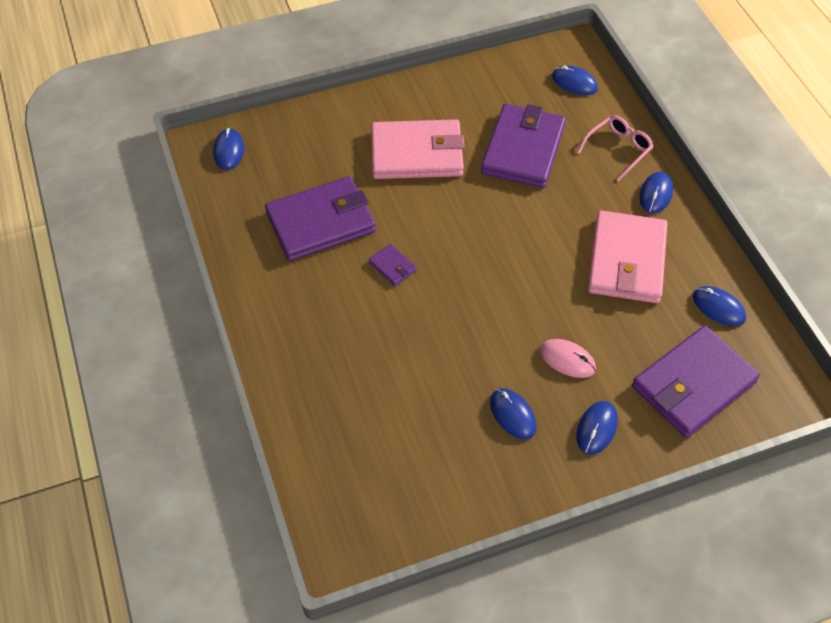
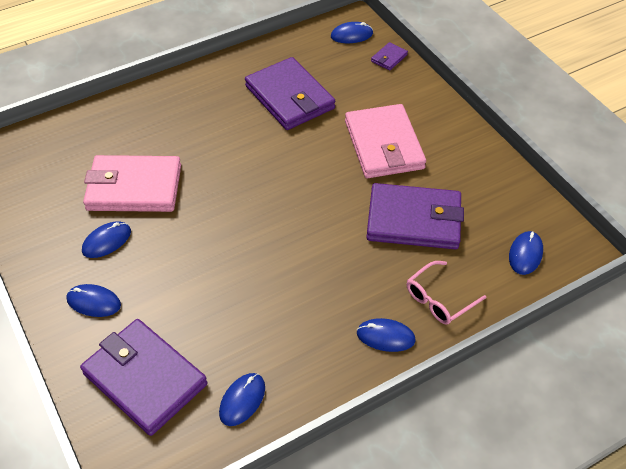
camera: 80 degrees right, 5 degrees down
purple wallet [369,244,417,286] -> purple wallet moved to [371,42,408,71]
pink mouse [540,339,596,378] -> none
pink glasses [577,115,654,181] -> pink glasses turned 105 degrees clockwise [407,261,486,325]
pink wallet [588,210,668,303] -> pink wallet moved to [83,155,181,212]

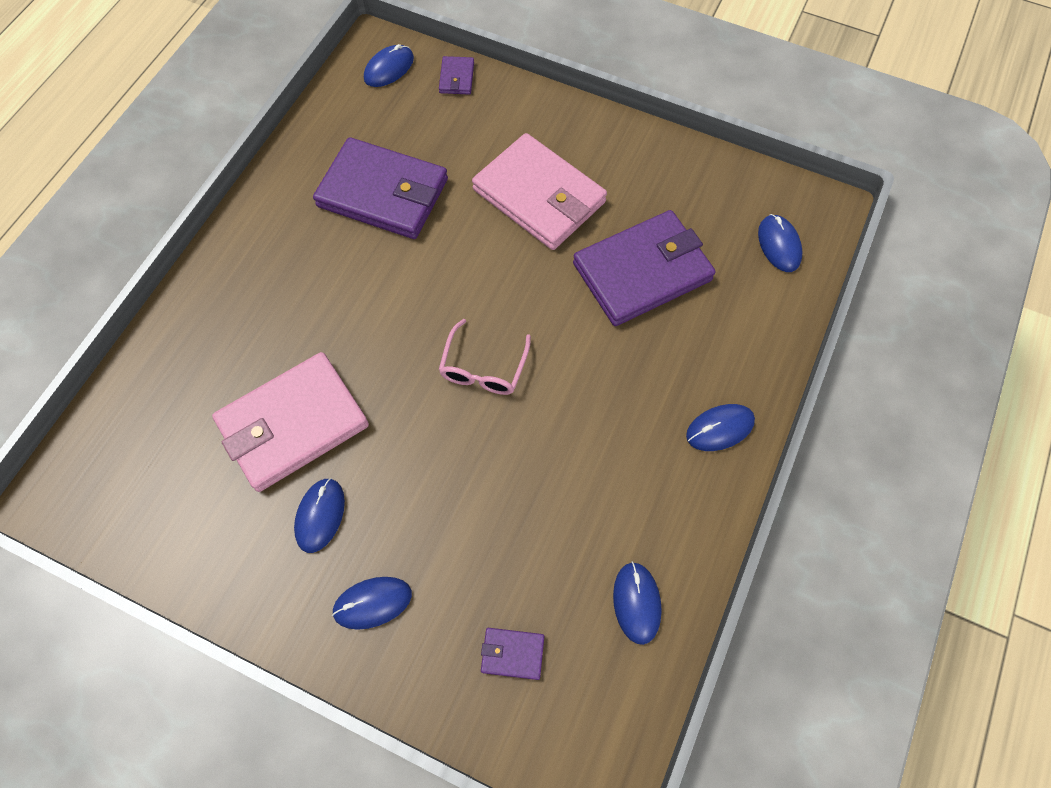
camera: 35 degrees left, 15 degrees up
purple wallet [80,319,207,436] -> purple wallet [481,628,545,680], size x0.42
pink glasses [407,261,486,325] -> pink glasses moved to [439,319,531,395]

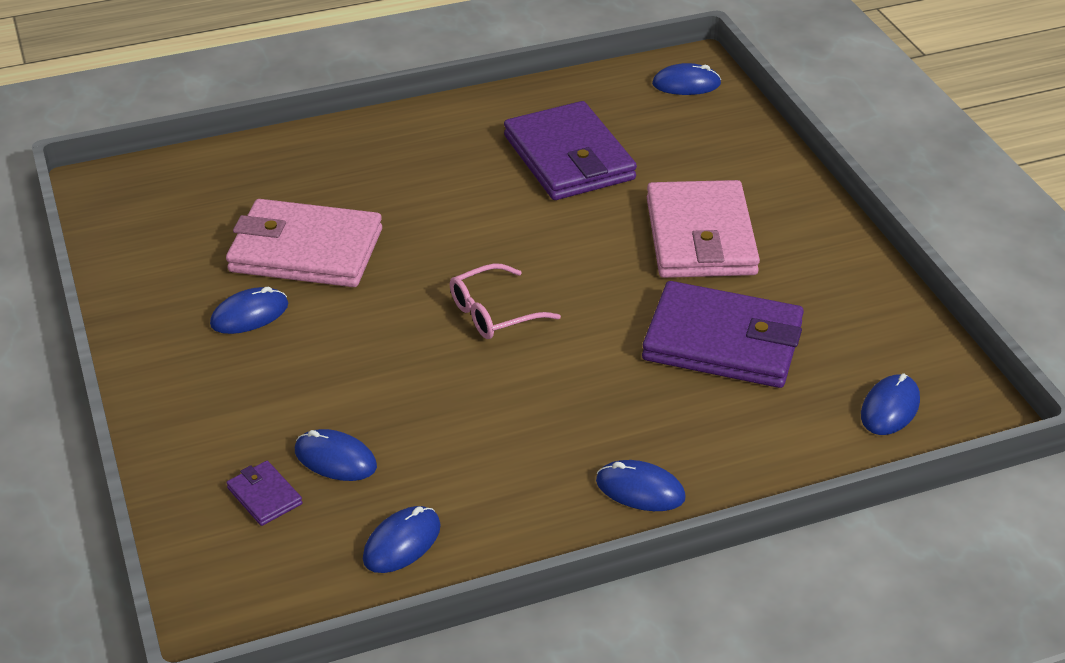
camera: 45 degrees right, 25 degrees down
blue mouse [332,577,412,630] -> blue mouse moved to [295,429,377,481]
purple wallet [439,56,474,95] -> none

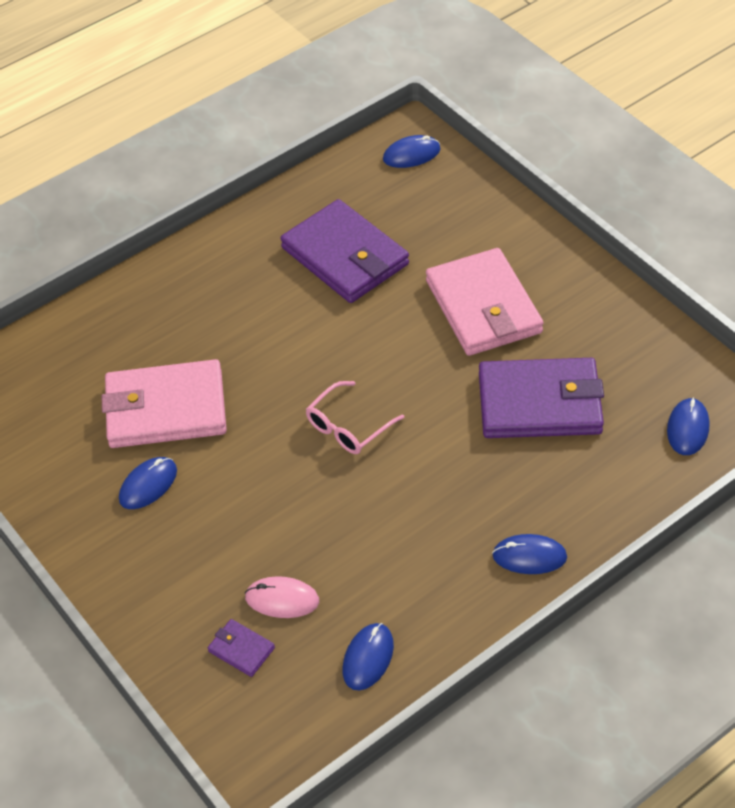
camera: 15 degrees left, 10 degrees up
blue mouse [295,429,377,481] -> pink mouse [245,576,319,618]

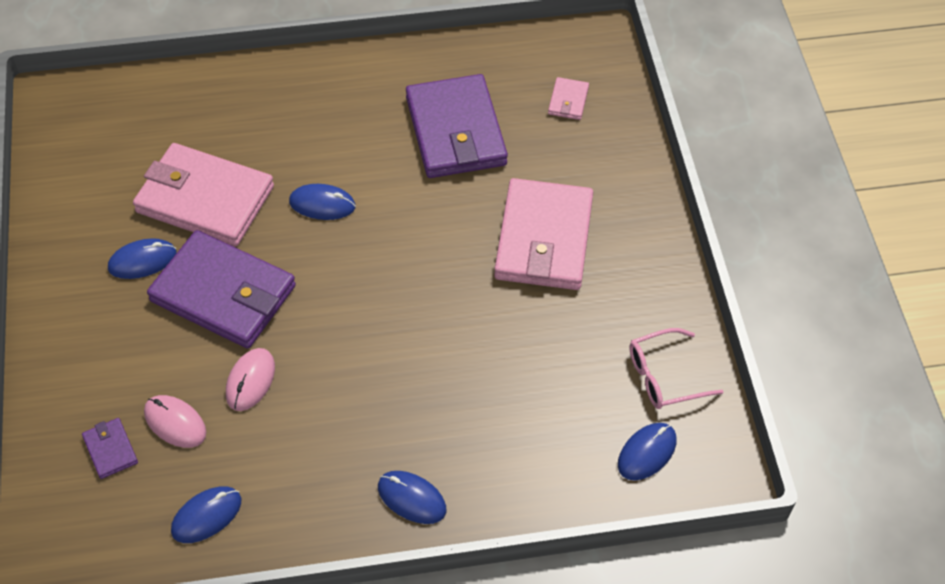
camera: 25 degrees right, 5 degrees up
pink glasses [306,381,404,454] -> pink glasses moved to [629,328,724,409]
blue mouse [383,135,441,168] -> blue mouse moved to [289,184,356,220]
purple wallet [479,358,604,438] -> purple wallet moved to [147,230,296,349]
none -> pink mouse [226,348,275,411]
none -> pink wallet [548,77,589,120]

